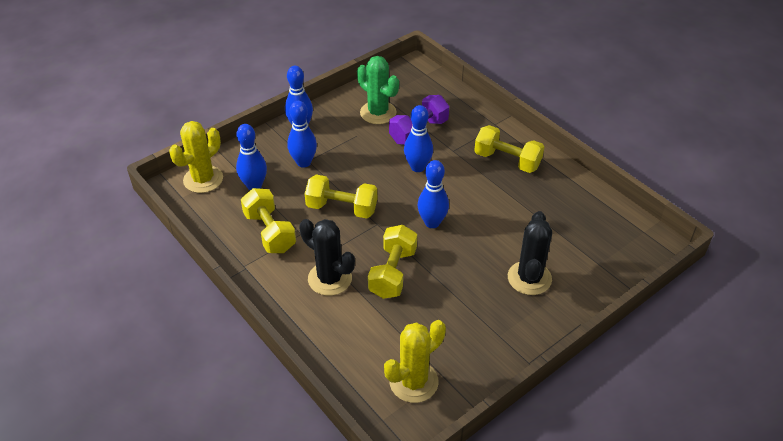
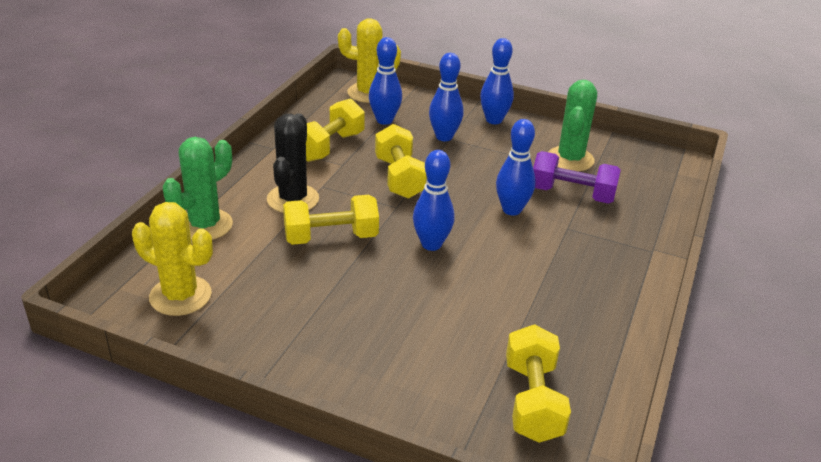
camera: 60 degrees right, 10 degrees down
yellow dumbbell [474,125,544,173] -> yellow dumbbell moved to [506,324,571,443]
black cactus [508,211,552,295] -> none
none -> green cactus [163,137,233,240]

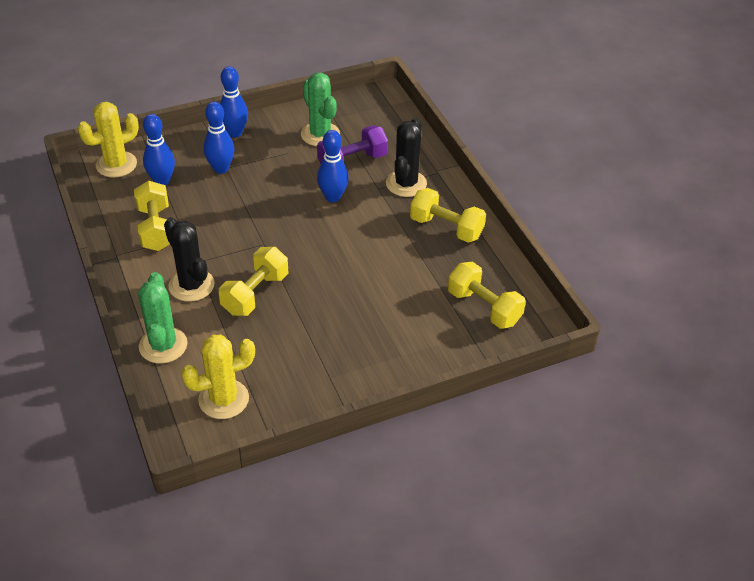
camera: 45 degrees left, 10 degrees up
yellow dumbbell [375,124,427,199] -> yellow dumbbell moved to [410,188,486,243]
blue bowling pin [413,150,455,251] -> none
none -> black cactus [386,118,427,197]

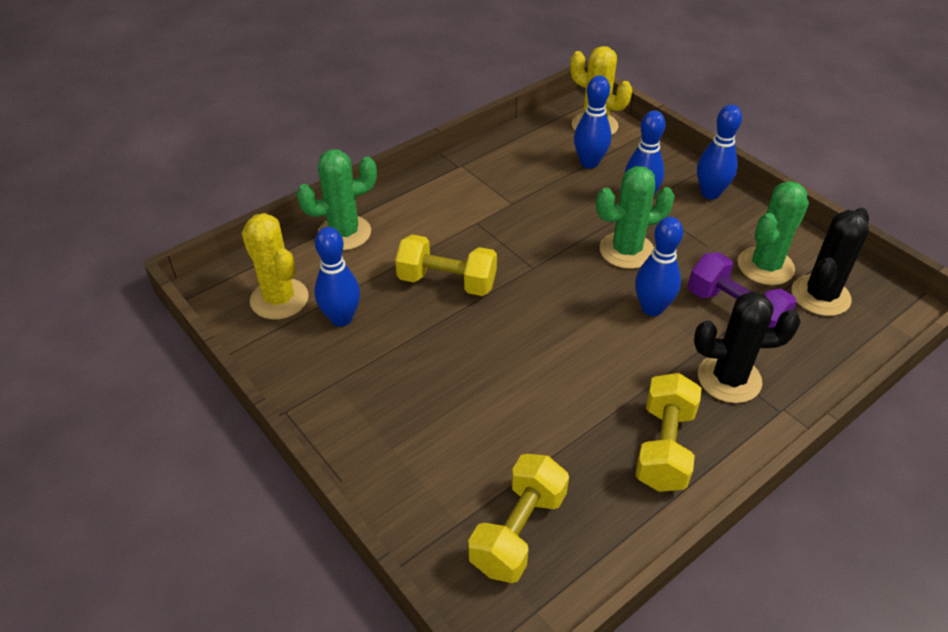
camera: 75 degrees right, 0 degrees up
yellow dumbbell [134,181,170,251] -> none
black cactus [164,217,215,302] -> black cactus moved to [792,208,869,316]
none -> blue bowling pin [314,227,360,327]
none -> green cactus [596,166,675,269]

